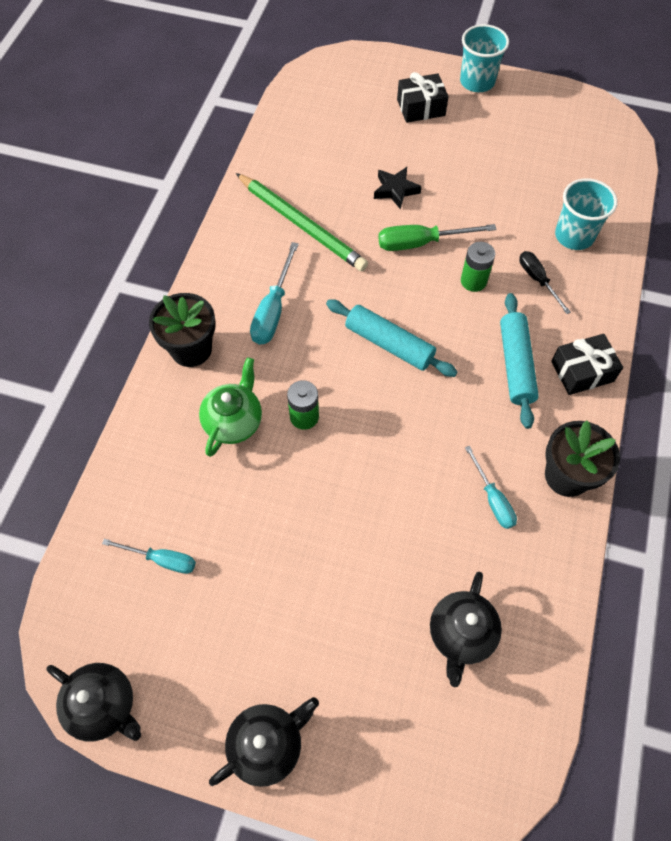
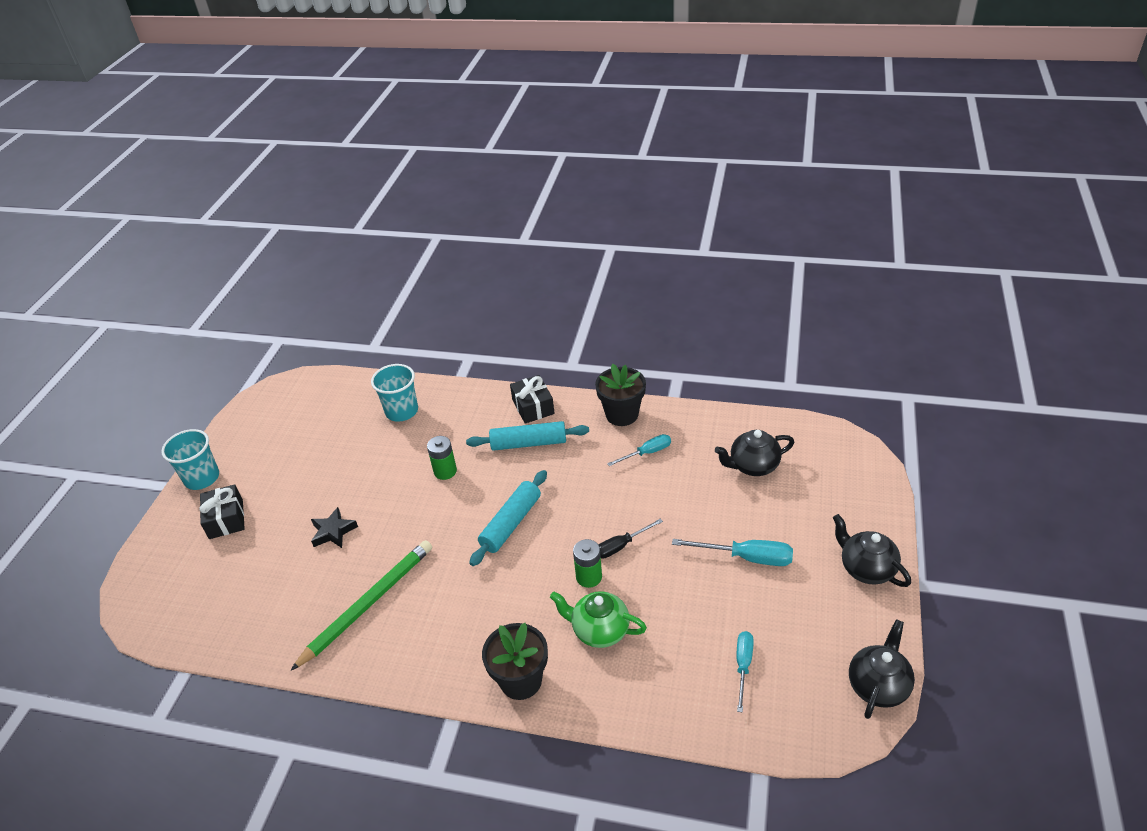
camera: 90 degrees left, 20 degrees down
turquoise screwdriver [250,242,299,345] -> turquoise screwdriver moved to [672,539,793,566]
green screwdriver [378,224,496,251] -> none
black teapot [430,572,502,687] -> black teapot turned 150 degrees clockwise [715,430,794,476]
black screwdriver [519,251,571,314] -> black screwdriver moved to [599,519,663,559]

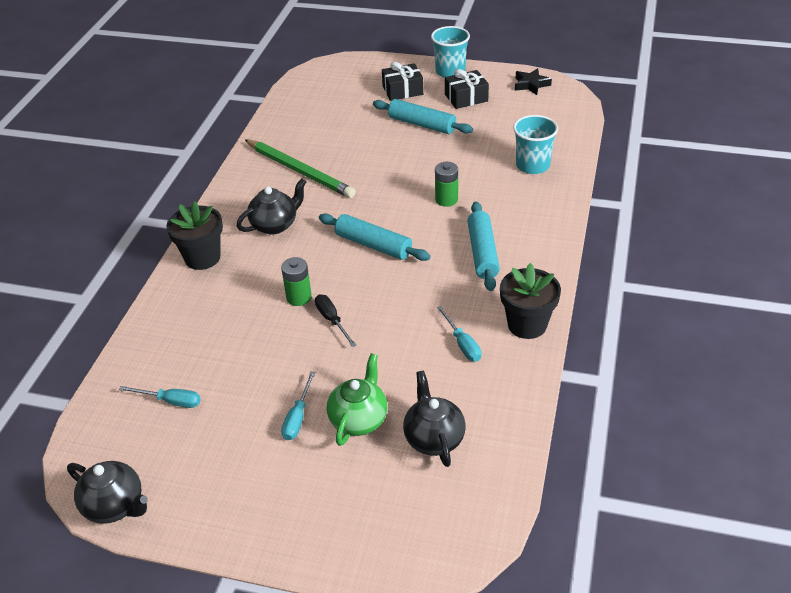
camera: 90 degrees right, 0 degrees up
black star [311,507,358,548] -> black star moved to [515,68,552,95]
black gift [510,375,555,424] -> black gift moved to [445,69,489,109]
green teapot [550,591,647,648] -> green teapot moved to [327,353,387,446]
turquoise screwdriver [672,539,793,566] -> turquoise screwdriver [281,371,315,440], size x0.67
black teapot [833,514,911,587] -> black teapot moved to [237,178,306,235]
none -> turquoise rolling pin [373,99,473,134]

